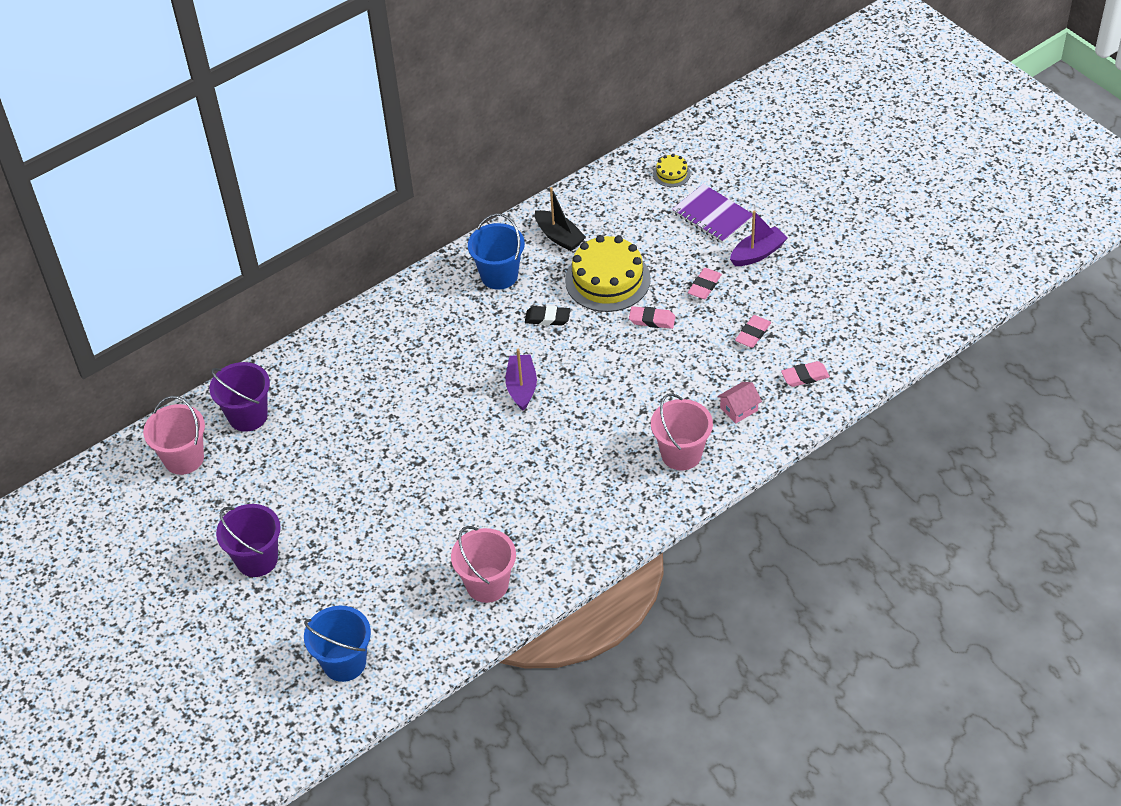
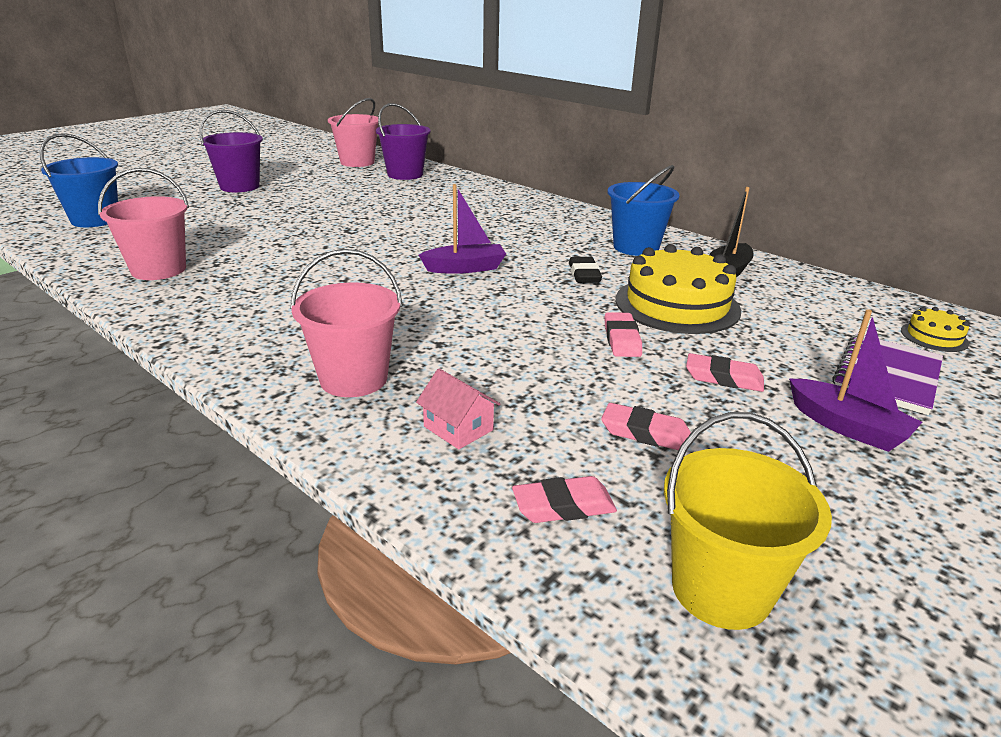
camera: 75 degrees right, 20 degrees down
pink eraser [781,361,830,387] -> pink eraser turned 75 degrees counterclockwise [512,476,617,523]
none -> yellow bucket [664,412,832,630]

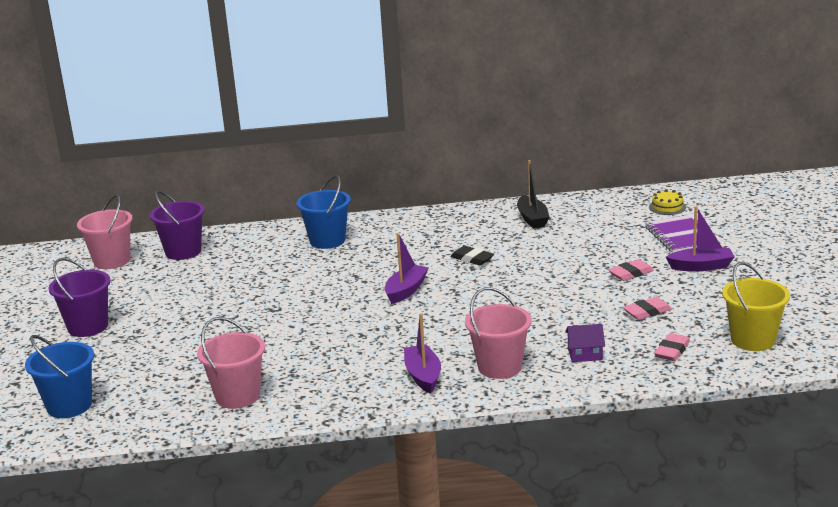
camera: 45 degrees left, 5 degrees down
pink house [416,368,500,449] -> purple house [565,324,605,362]
pink eraser [605,312,642,357] -> none
blue bucket [608,165,680,256] -> blue bucket moved to [297,175,351,249]
yellow cake [616,244,741,334] -> none
none -> purple boat [404,313,441,394]

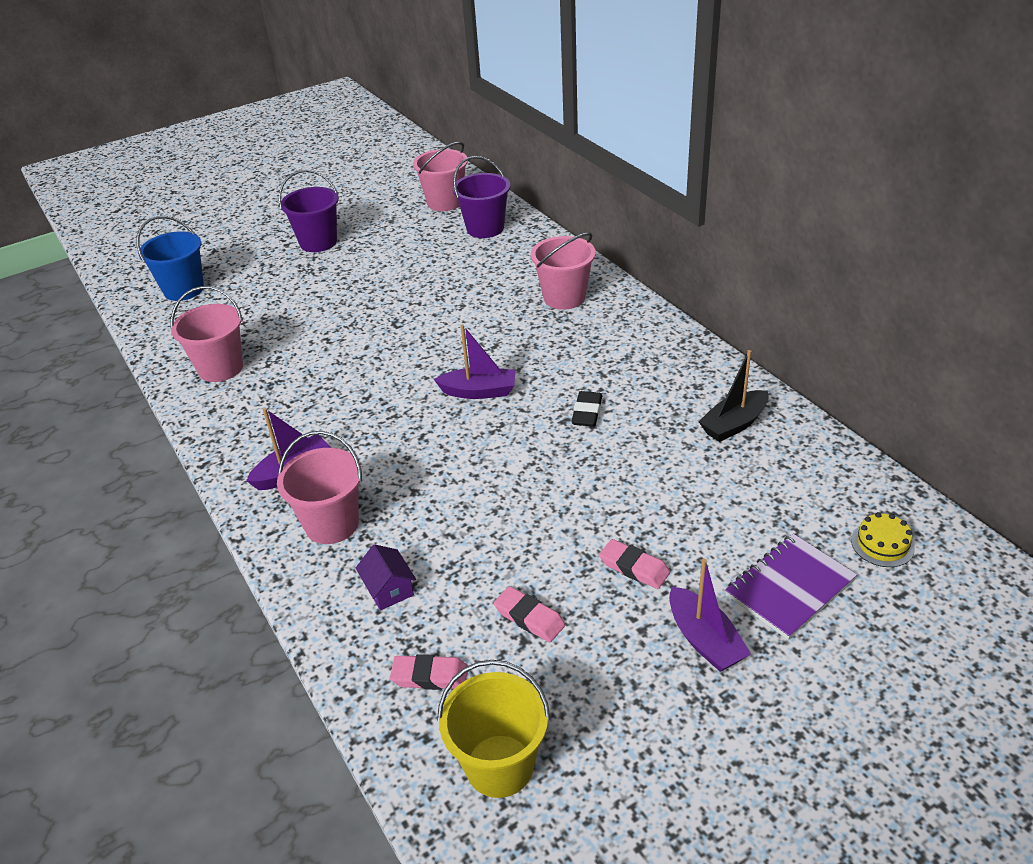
camera: 65 degrees right, 15 degrees up
blue bucket [297,175,351,249] -> pink bucket [531,232,596,310]

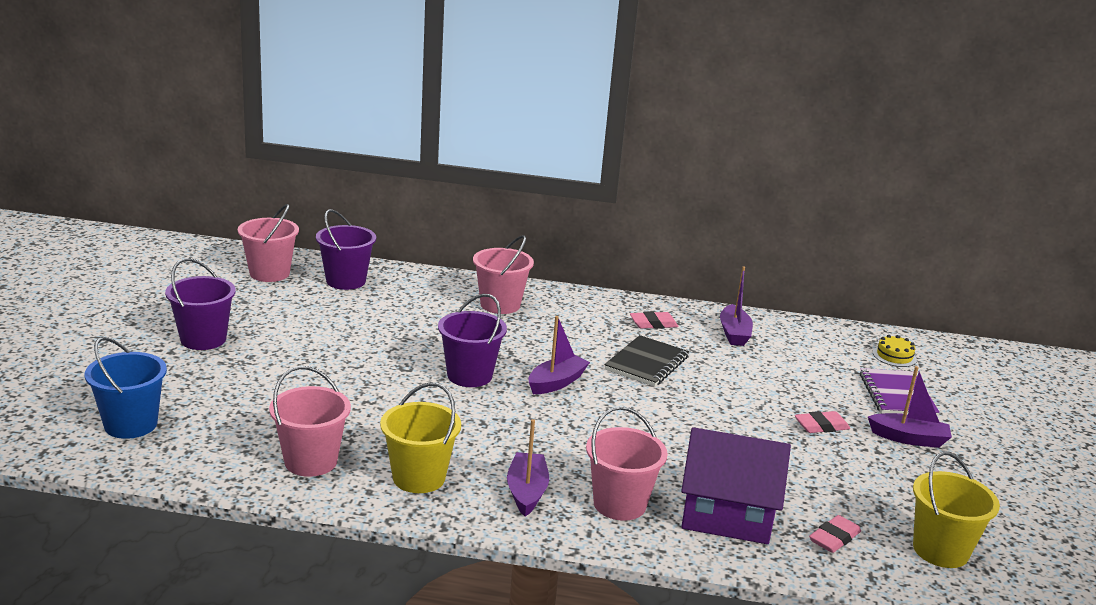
camera: 55 degrees left, 15 degrees down
purple house [356,544,416,610] -> purple house [681,427,791,544], size x2.25
pink eraser [494,586,566,643] -> pink eraser moved to [630,311,679,329]
black eraser [571,391,602,427] -> black notebook [604,335,689,387]
black boat [698,350,769,442] -> purple boat [720,266,753,346]
none -> yellow bucket [380,382,461,493]
none -> purple bucket [438,294,507,387]

